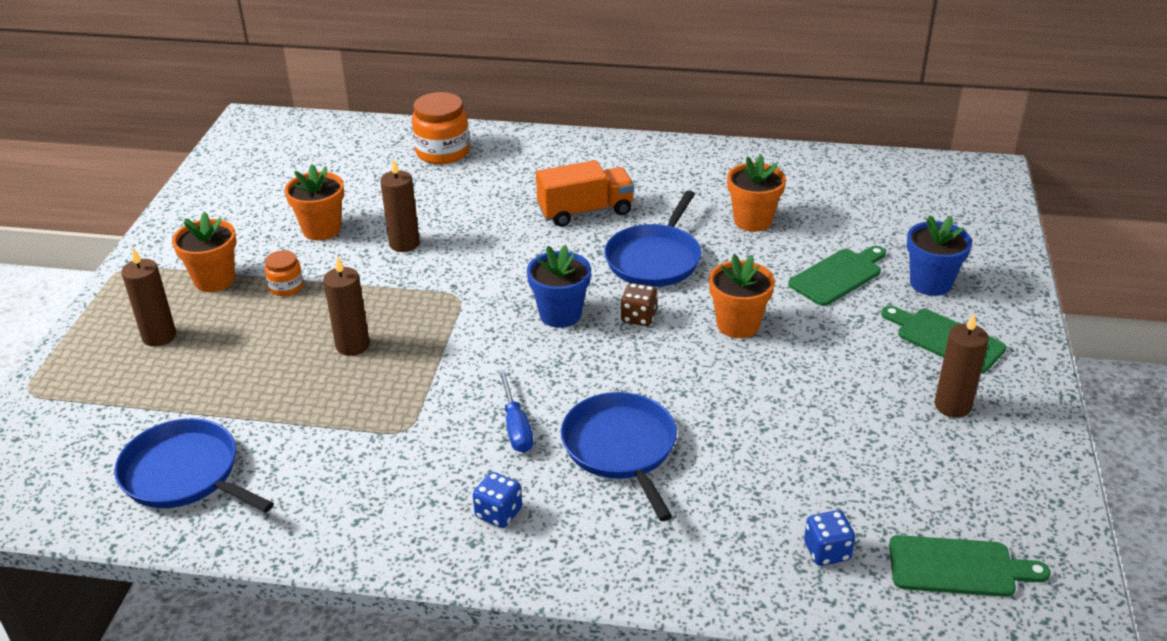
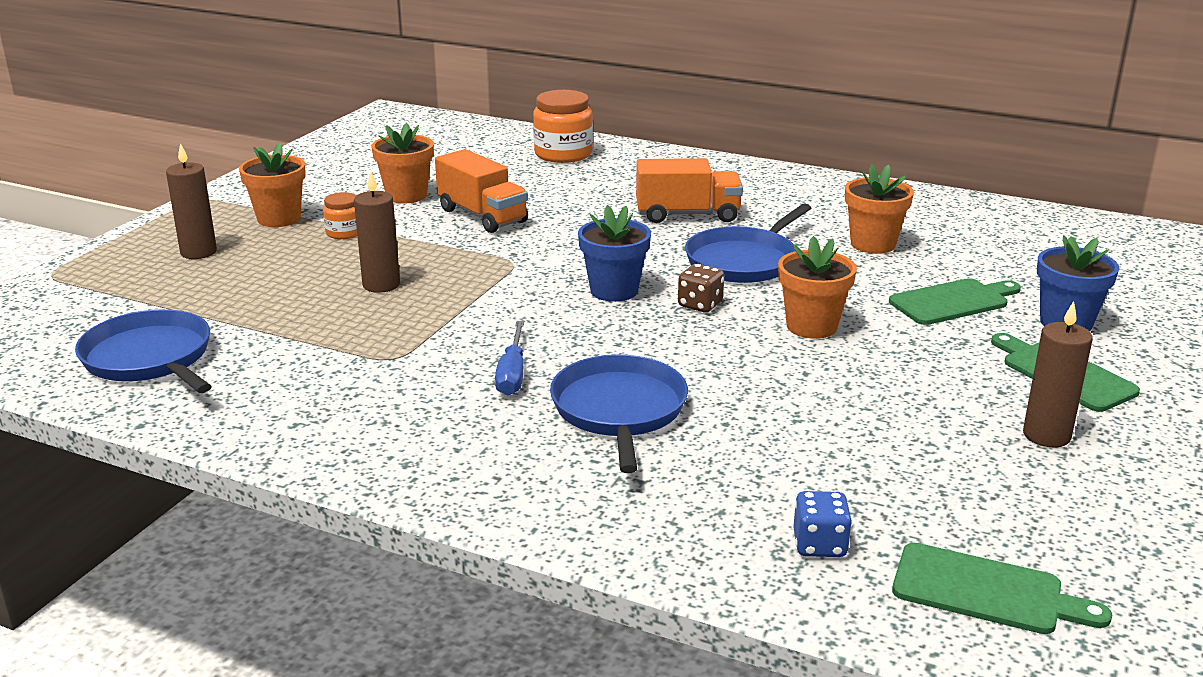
camera: 15 degrees right, 10 degrees down
brown candle [380,158,420,252] -> orange truck [435,149,528,233]
blue dice [473,472,522,528] -> none

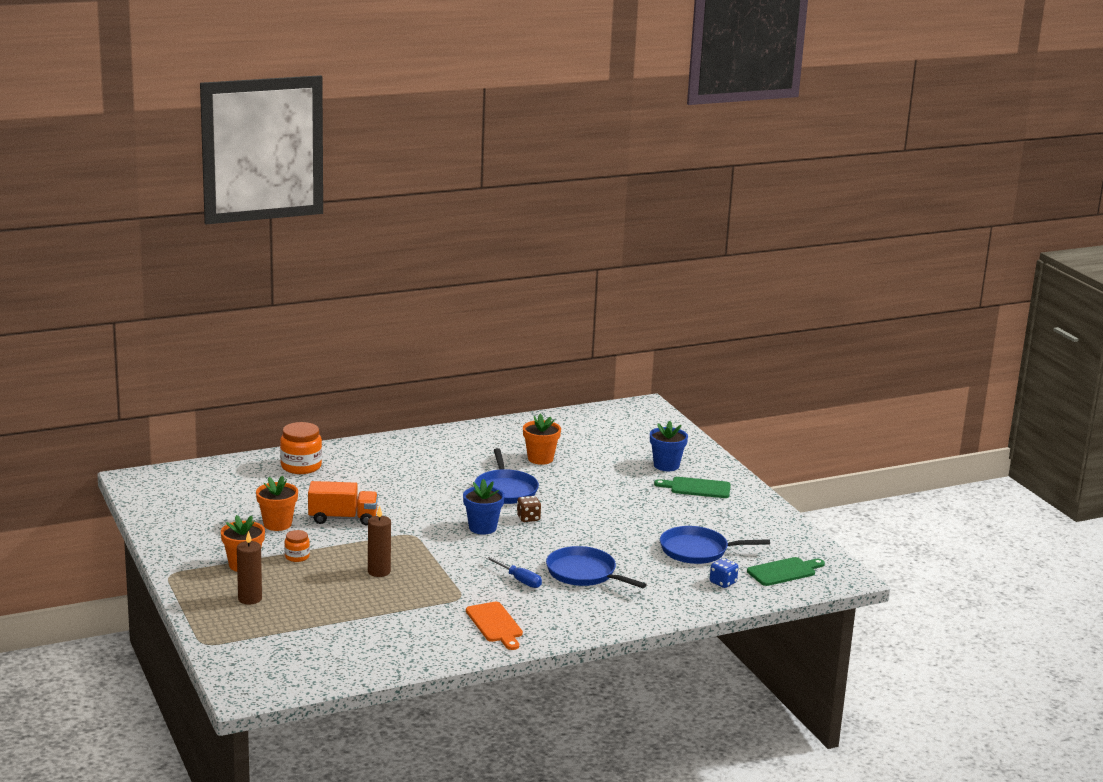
camera: 50 degrees left, 5 degrees down
blue pan [75,309,212,393] -> blue pan moved to [660,526,770,564]
orange truck [636,158,743,223] -> none
orange flower pot [778,236,857,339] -> none
green cutting board [889,278,1021,325] -> none
brown candle [1023,301,1093,447] -> none
none -> orange cutting board [466,602,523,650]

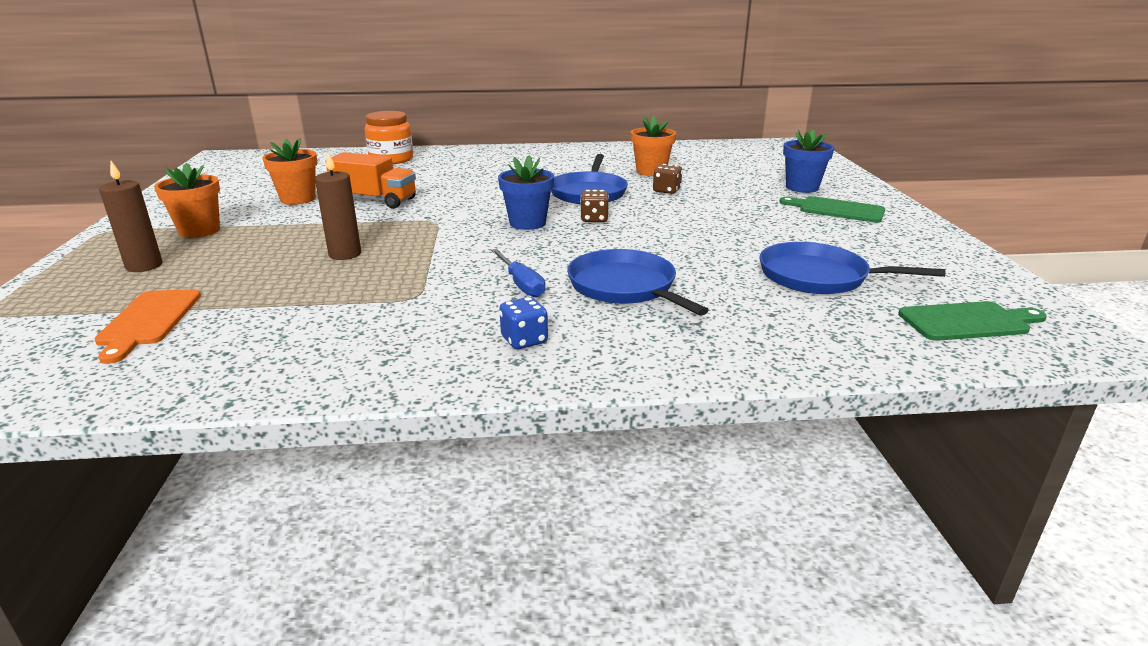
camera: 20 degrees right, 5 degrees up
orange jar [284,530,310,562] -> none
orange cutting board [466,602,523,650] -> orange cutting board moved to [94,289,201,364]
blue dice [710,558,738,588] -> blue dice moved to [499,297,548,349]
none -> brown dice [653,164,683,194]

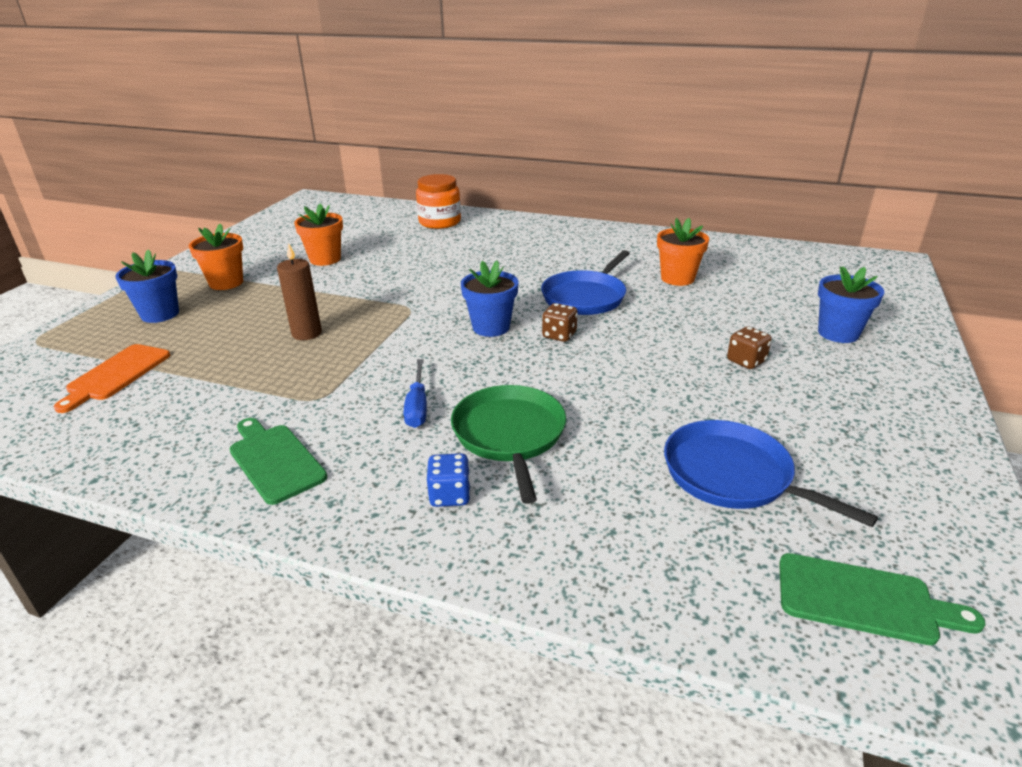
camera: 25 degrees right, 5 degrees up
brown candle [99,161,162,272] -> blue flower pot [115,249,179,323]
orange truck [325,152,416,209] -> none
blue dice [499,297,548,349] -> blue dice moved to [427,453,471,507]
blue pan [567,249,709,316] -> green pan [451,385,566,504]
brown dice [653,164,683,194] -> brown dice moved to [727,326,772,369]
green cutting board [779,196,885,223] -> green cutting board moved to [229,418,327,505]

